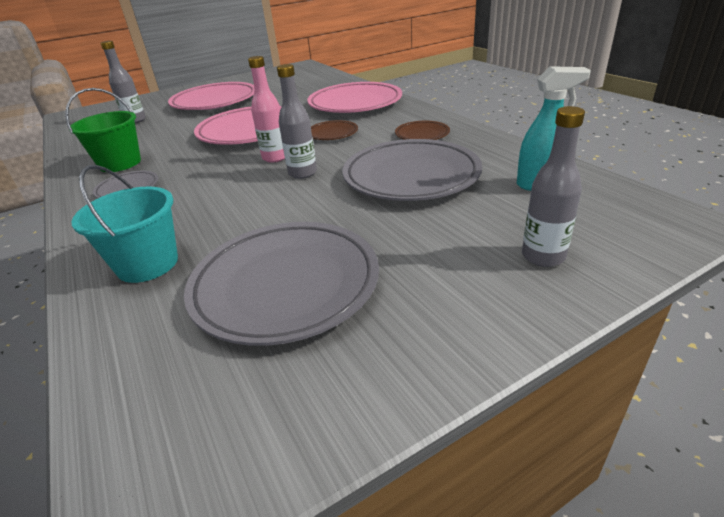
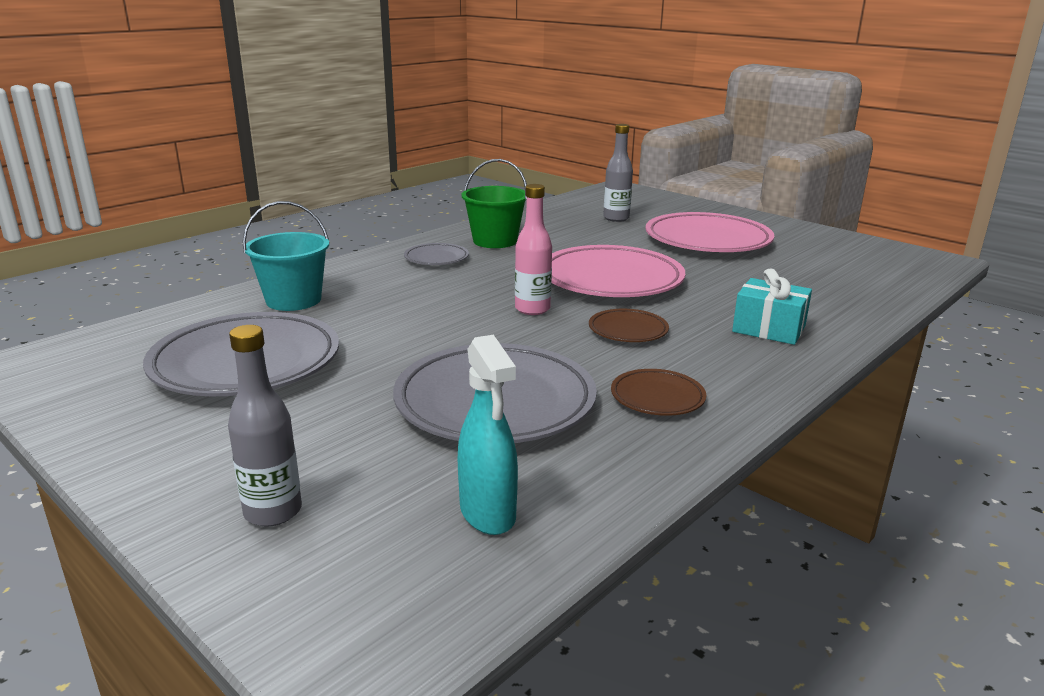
camera: 70 degrees right, 10 degrees down
grey bottle [277,64,317,179] -> none
pink plate [307,82,402,113] -> turquoise gift [732,268,812,345]

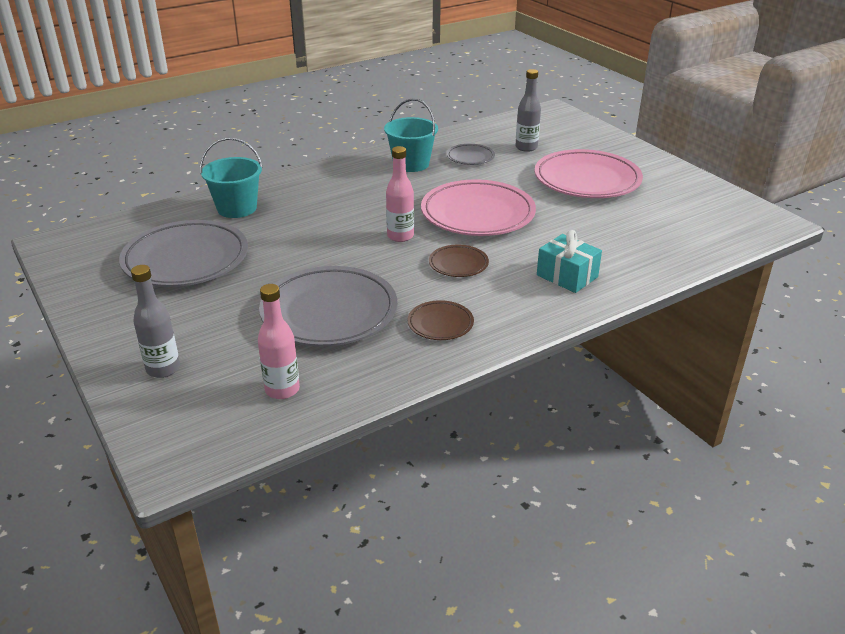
camera: 15 degrees right, 10 degrees up
grey plate [404,243,469,265] -> grey plate moved to [447,144,495,165]
turquoise spray bottle [457,335,518,535] -> pink bottle [258,284,300,399]
green bucket [462,159,527,248] -> turquoise bucket [384,99,438,172]

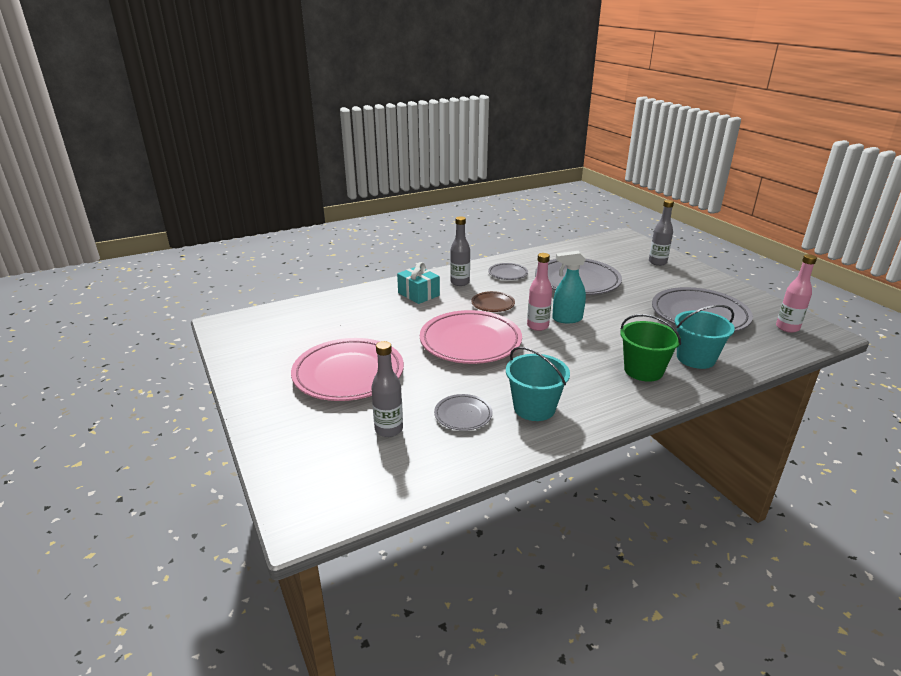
camera: 175 degrees left, 5 degrees down
pink bottle [258,284,300,399] -> pink bottle moved to [776,254,817,333]
brown plate [407,300,474,340] -> grey plate [488,263,528,280]
none -> grey bottle [450,216,470,286]
none -> turquoise spray bottle [552,251,586,323]
none -> green bucket [620,314,681,382]

